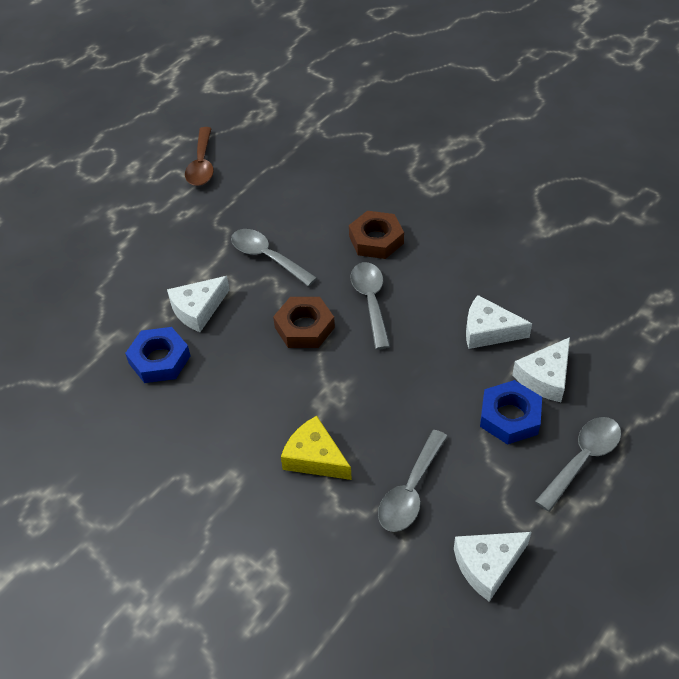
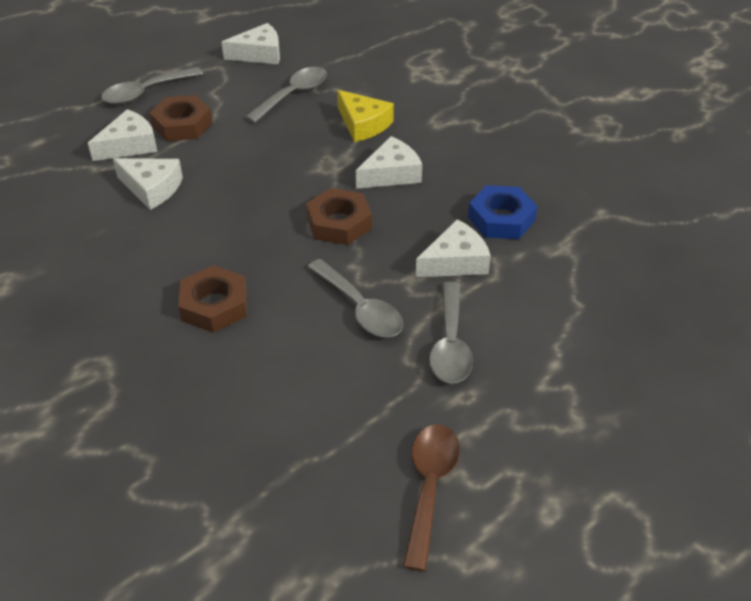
camera: 170 degrees left, 5 degrees down
grey spoon [350,262,390,350] -> grey spoon moved to [429,282,473,384]
blue nut [480,380,542,445] -> brown nut [150,95,213,141]
none -> white cheese [356,136,422,189]

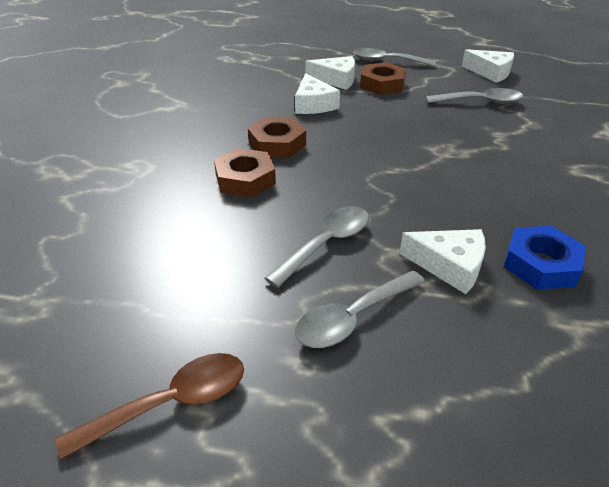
camera: 50 degrees right, 5 degrees down
brown nut [306,188,372,245] -> brown nut moved to [248,117,306,158]
grey spoon [308,259,403,337] -> grey spoon turned 150 degrees counterclockwise [265,206,369,288]
yellow cheese [337,90,394,142] -> none
white cheese [356,136,422,189] -> none

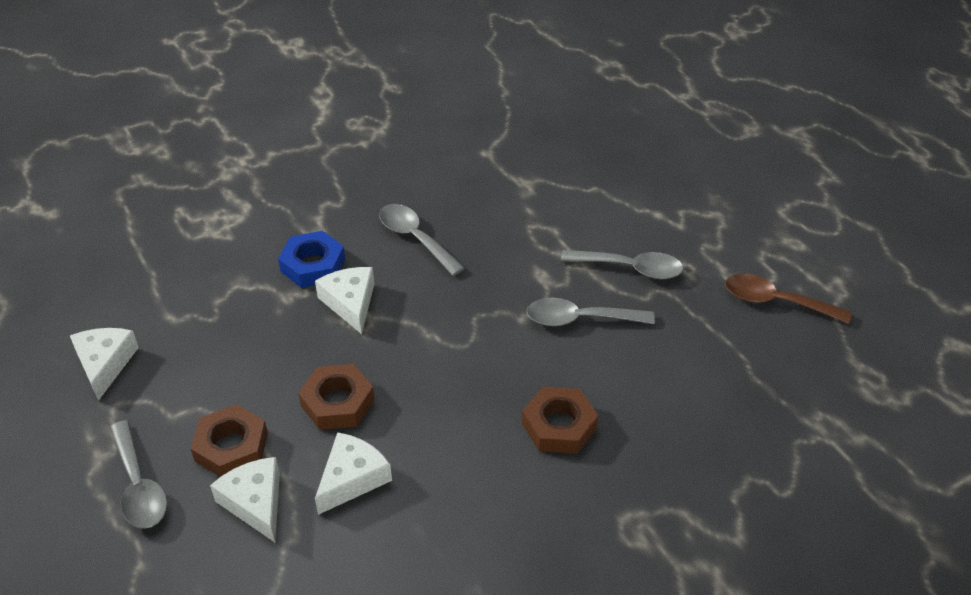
camera: 130 degrees left, 5 degrees up
brown nut [248,117,306,158] -> brown nut moved to [298,364,375,430]
white cheese [399,229,486,294] -> white cheese moved to [315,267,374,334]
grey spoon [426,88,523,104] -> grey spoon moved to [379,204,465,276]
blue nut [504,226,586,290] -> blue nut moved to [278,231,345,288]

